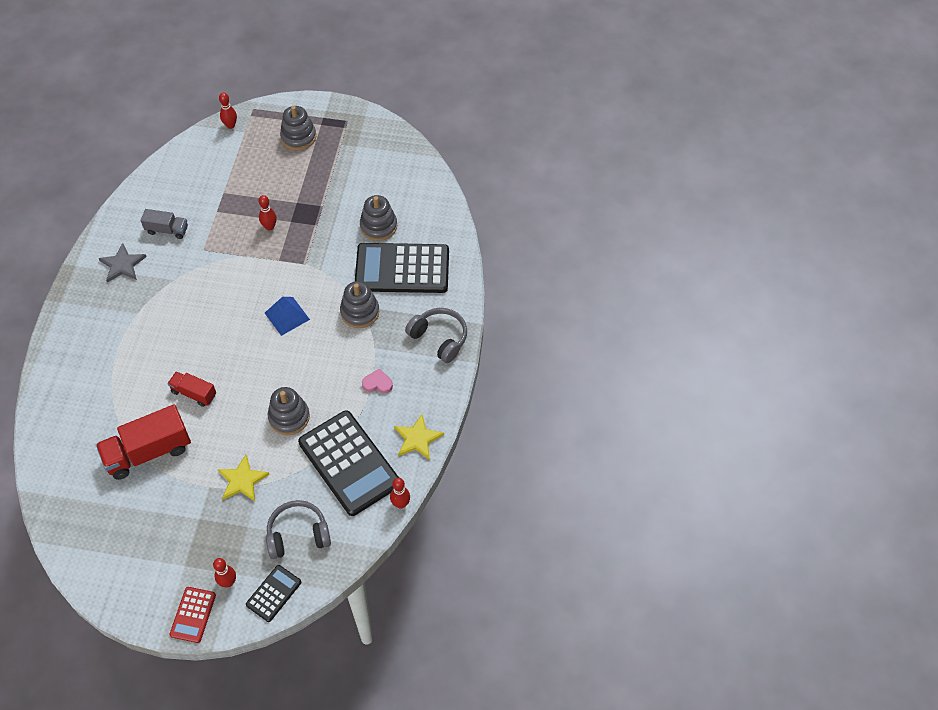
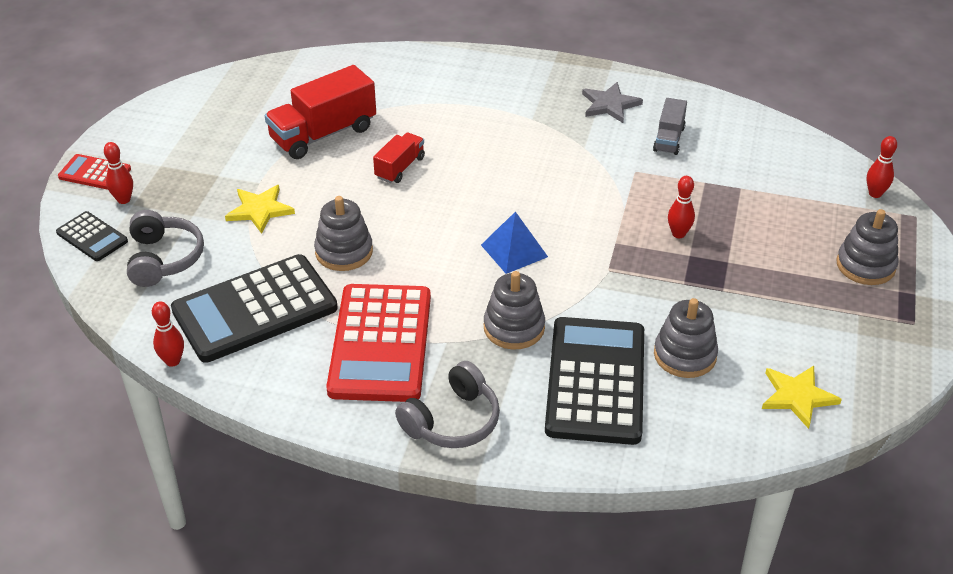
camera: 95 degrees right, 15 degrees down
red truck [96,405,191,480] -> red truck turned 105 degrees counterclockwise [265,65,376,159]
pink heart [362,368,393,393] -> red calculator [326,284,431,402]
yellow star [394,414,444,460] -> yellow star moved to [762,366,842,429]

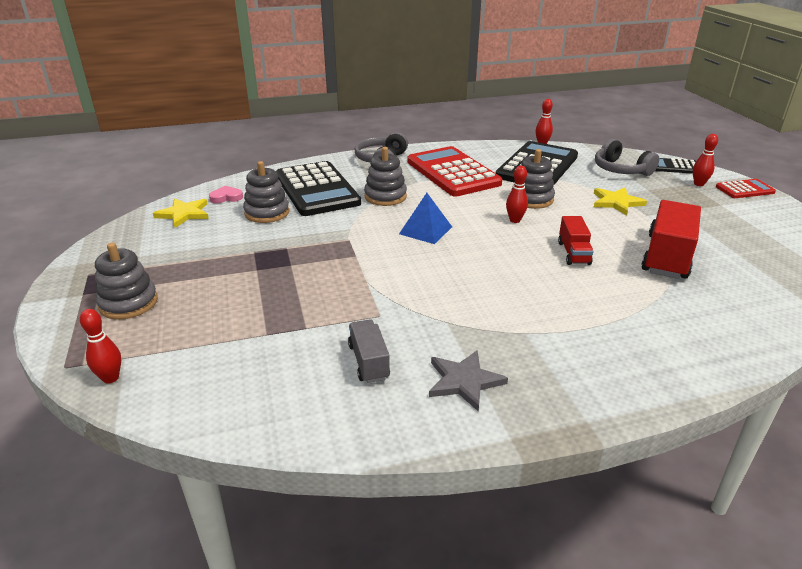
camera: 150 degrees right, 10 degrees down
red bowling pin [668,176,695,238] -> red bowling pin moved to [506,166,528,223]
none -> pink heart [209,186,243,203]

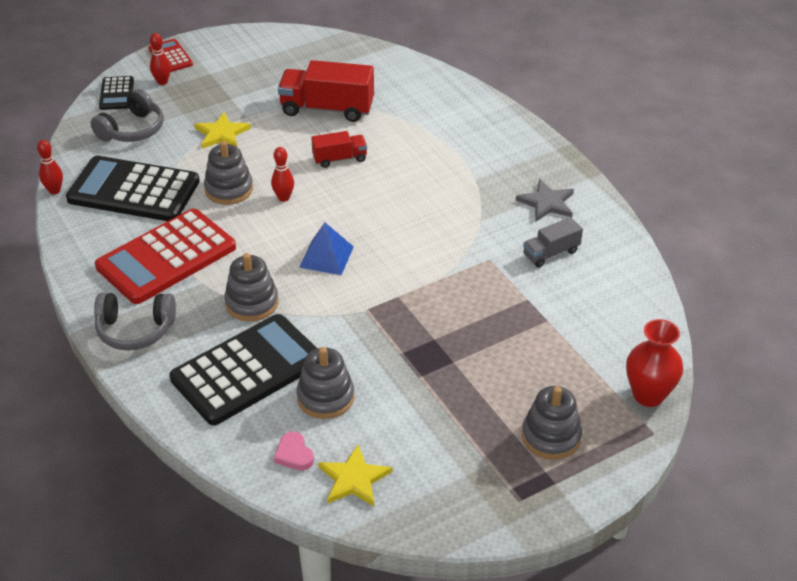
camera: 105 degrees left, 10 degrees up
red bowling pin [80,309,121,383] -> red vase [626,319,683,407]

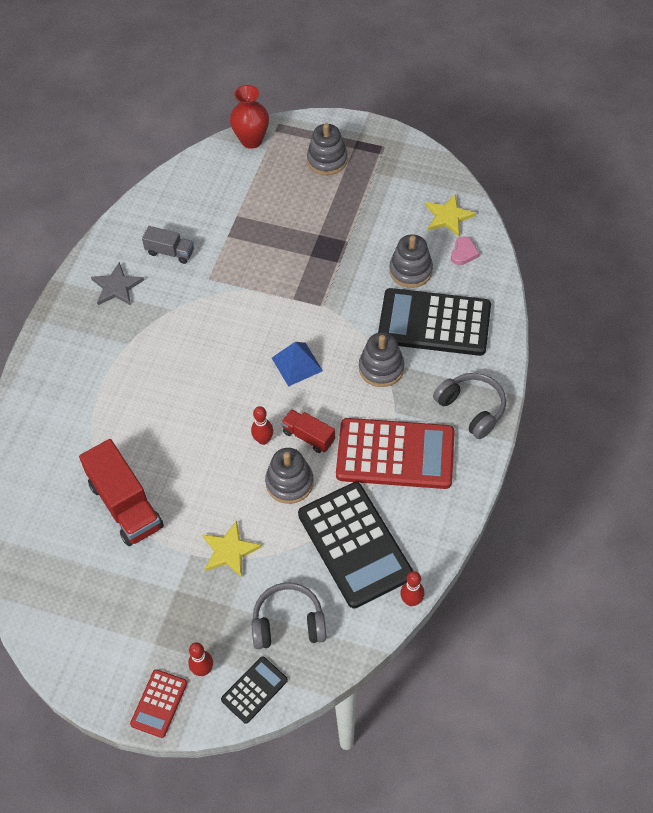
camera: 130 degrees left, 15 degrees up
red truck [311,131,367,168] -> red truck moved to [281,409,335,453]

